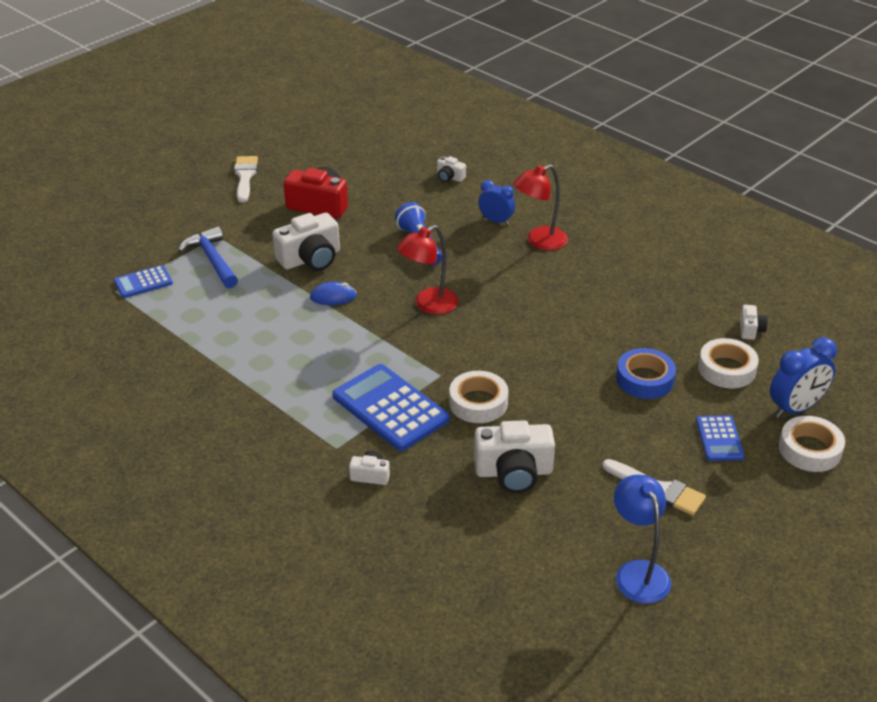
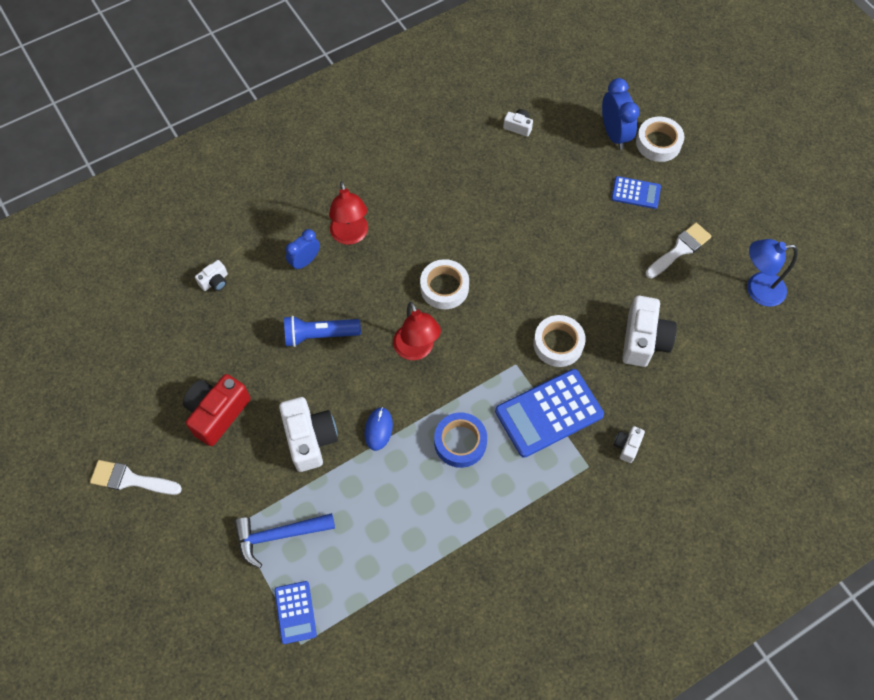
camera: 75 degrees left, 25 degrees up
blue tape [616,348,676,399] -> blue tape moved to [434,412,487,468]
white tape [698,338,759,388] -> white tape moved to [420,259,469,309]

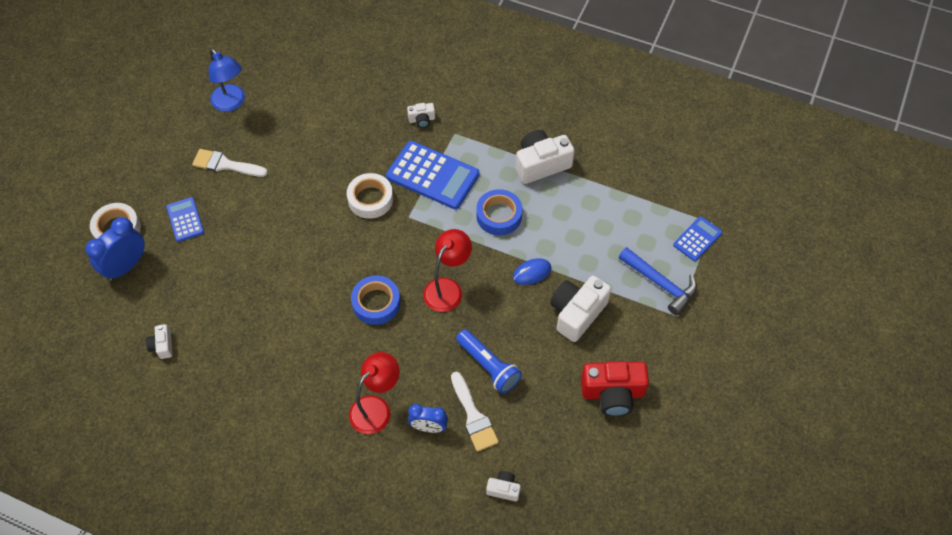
camera: 125 degrees left, 5 degrees down
white brush [90,460,182,495] -> white brush moved to [451,372,499,452]
white tape [420,259,469,309] -> blue tape [351,275,400,325]
white camera [622,296,677,367] -> white camera moved to [516,130,575,184]

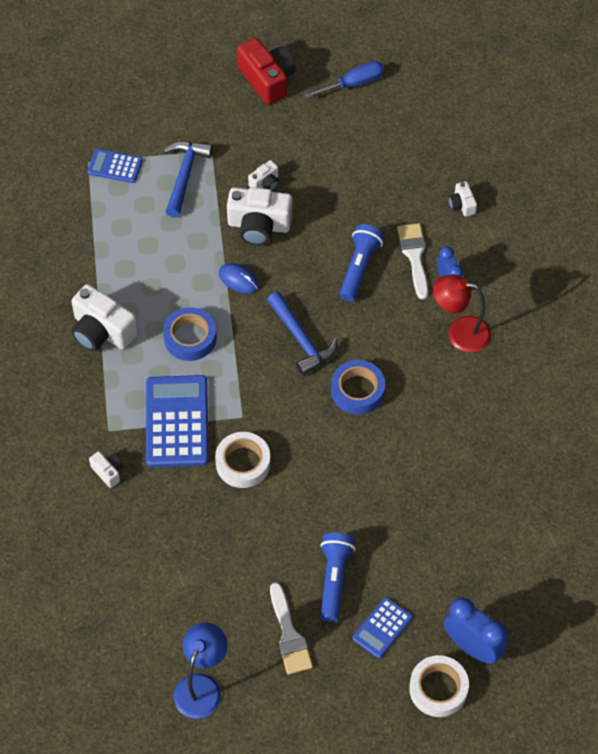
camera: 120 degrees left, 0 degrees up
blue clock [85,217,145,281] -> blue clock turned 150 degrees counterclockwise [444,597,508,664]
white camera [146,324,172,359] -> white camera moved to [248,160,279,191]
red lamp [423,229,472,312] -> blue hammer [267,292,338,376]
white brush [451,372,499,452] -> white brush turned 45 degrees counterclockwise [397,223,428,299]
red camera [581,361,649,416] -> red camera moved to [237,38,296,105]
none -> blue screwdriver [304,61,384,99]
none -> blue flashlight [320,533,355,622]

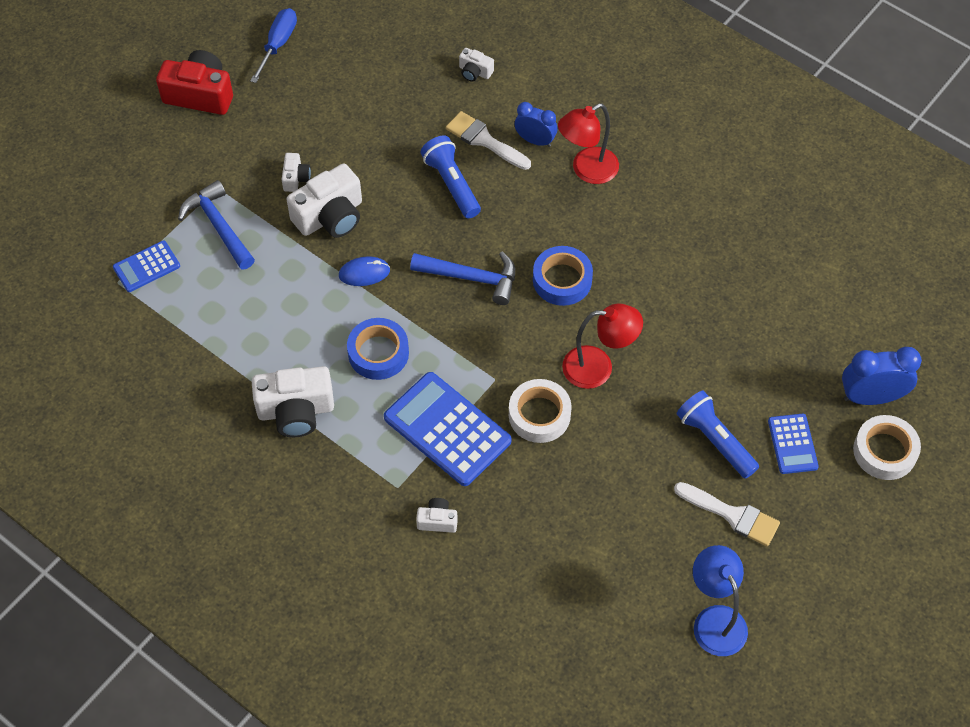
camera: 45 degrees left, 0 degrees up
none -> red lamp [562,304,643,389]

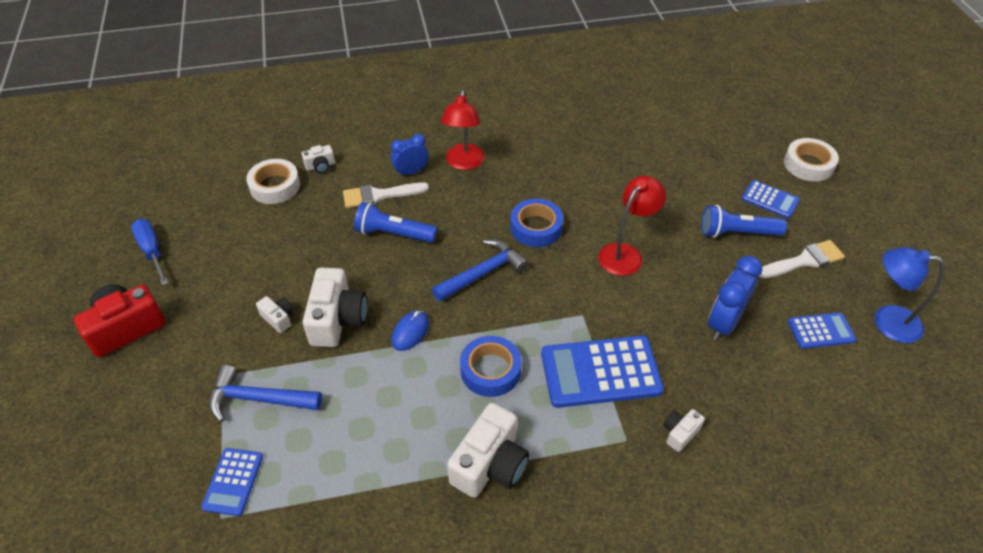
camera: 50 degrees left, 10 degrees down
white tape [509,379,572,443] -> white tape moved to [246,159,300,204]
blue clock [842,347,922,405] -> blue clock moved to [708,256,762,341]
none -> blue calculator [788,312,856,349]

